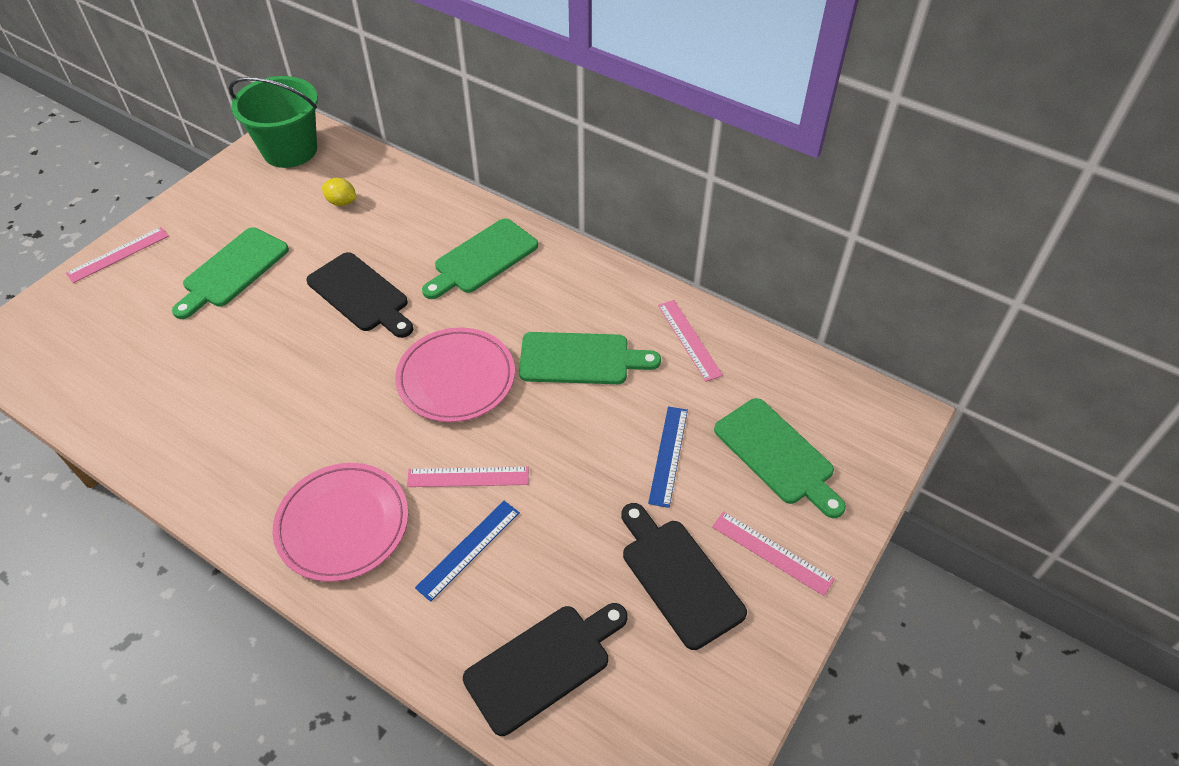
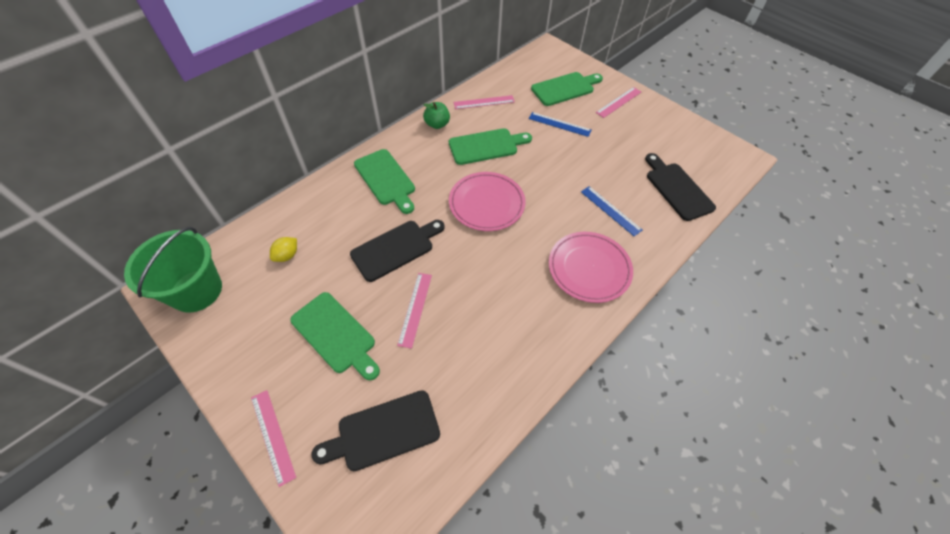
camera: 80 degrees left, 5 degrees up
pink ruler [407,467,529,487] -> pink ruler moved to [397,273,432,349]
green cutting board [519,332,661,384] -> green cutting board turned 60 degrees clockwise [449,128,532,165]
black cutting board [621,503,747,650] -> black cutting board moved to [312,390,440,471]
none -> green apple [423,102,450,129]

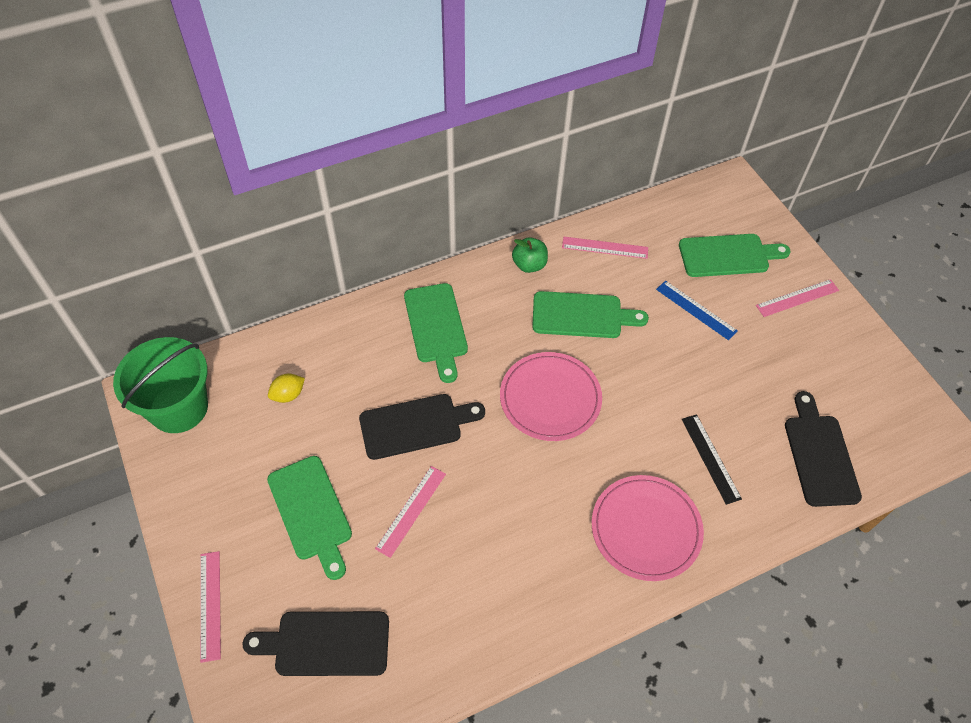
camera: 20 degrees right, 0 degrees up
blue ruler [581,186,642,236] -> black ruler [682,414,742,505]

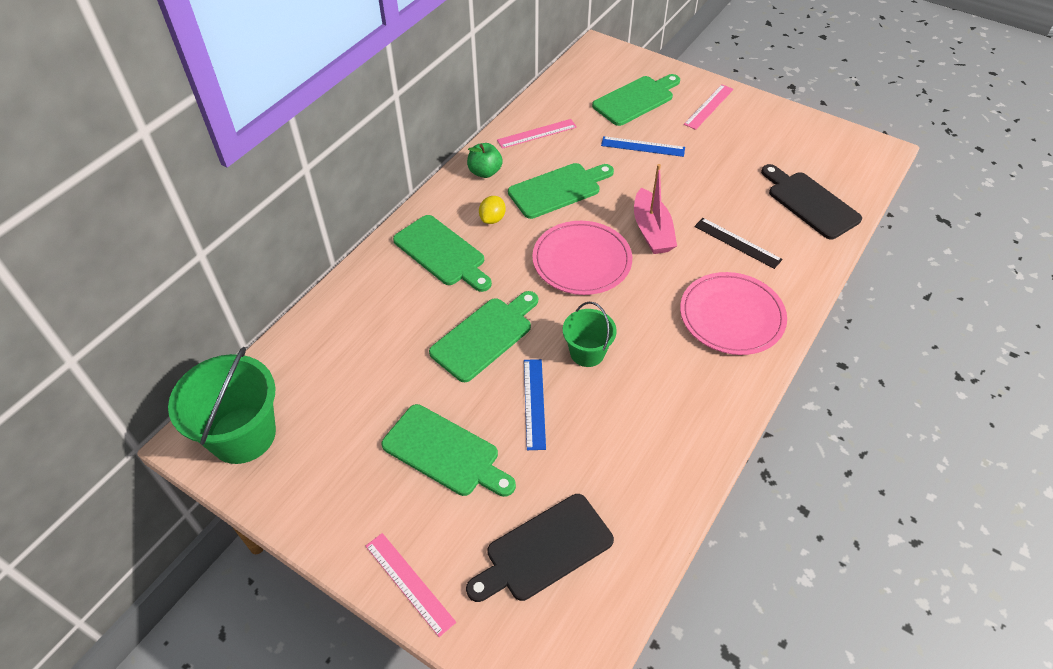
camera: 30 degrees left, 5 degrees down
yellow lemon [268,374,305,403] -> yellow lemon moved to [479,196,506,224]
black cutting board [359,394,485,460] -> green cutting board [429,291,538,382]
pink ruler [375,466,446,558] -> blue ruler [524,359,546,450]
none -> green bucket [563,302,617,367]
none -> pink boat [634,164,677,254]

